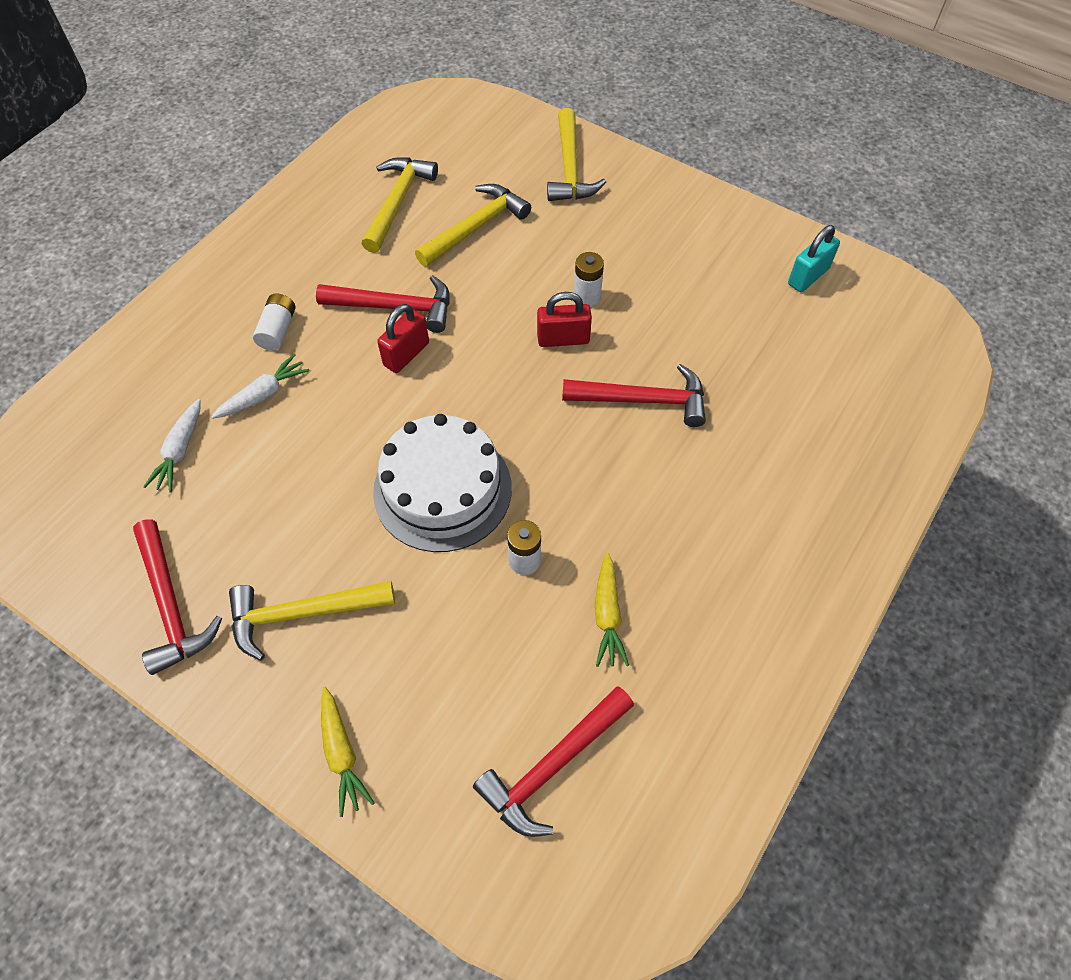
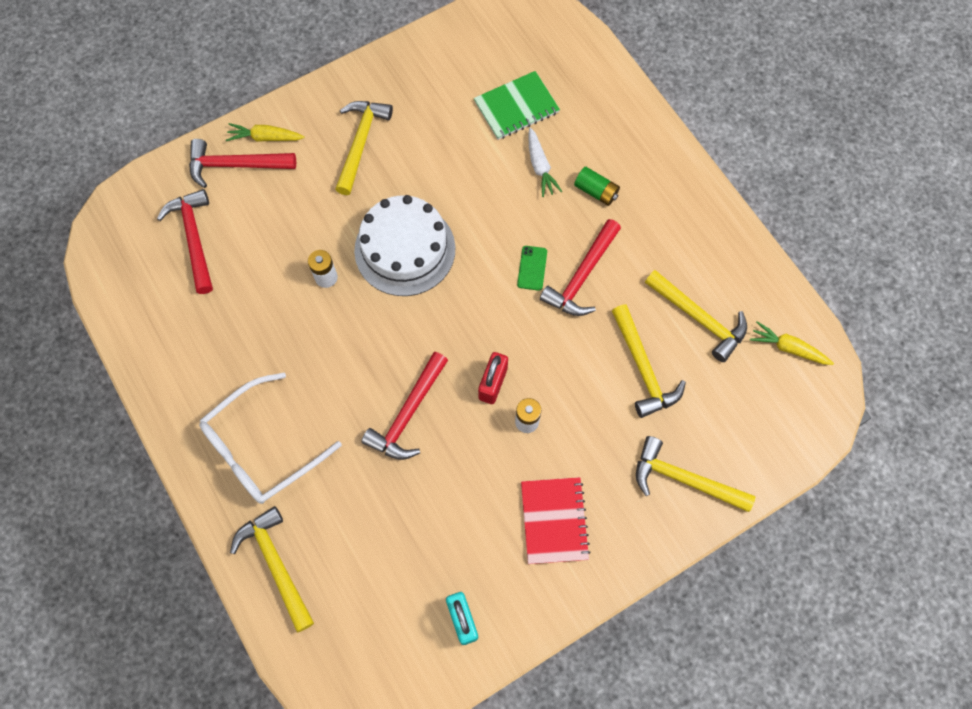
camera: 115 degrees right, 10 degrees up
red hammer [133,519,222,675] -> red hammer moved to [189,139,296,188]
white carrot [143,399,201,492] -> green notebook [474,71,560,140]
white battery [253,294,295,351] -> green battery [574,167,620,206]
red padlock [377,304,429,373] -> green phone [517,246,547,291]
yellow carrot [595,553,629,667] -> yellow carrot moved to [750,321,834,365]
none -> white glasses [199,372,342,504]
none -> yellow hammer [230,506,314,633]
none -> red notebook [521,477,591,564]

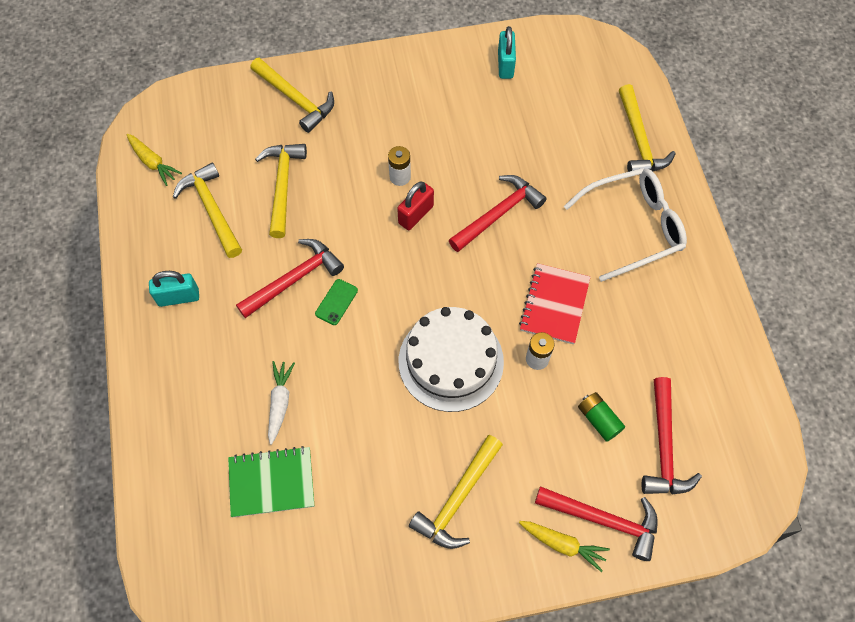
camera: 160 degrees left, 5 degrees down
red notebook [521,477,591,564] -> red notebook moved to [519,263,590,344]
green battery [574,167,620,206] -> green battery moved to [578,392,625,442]
none -> turquoise padlock [149,271,199,307]

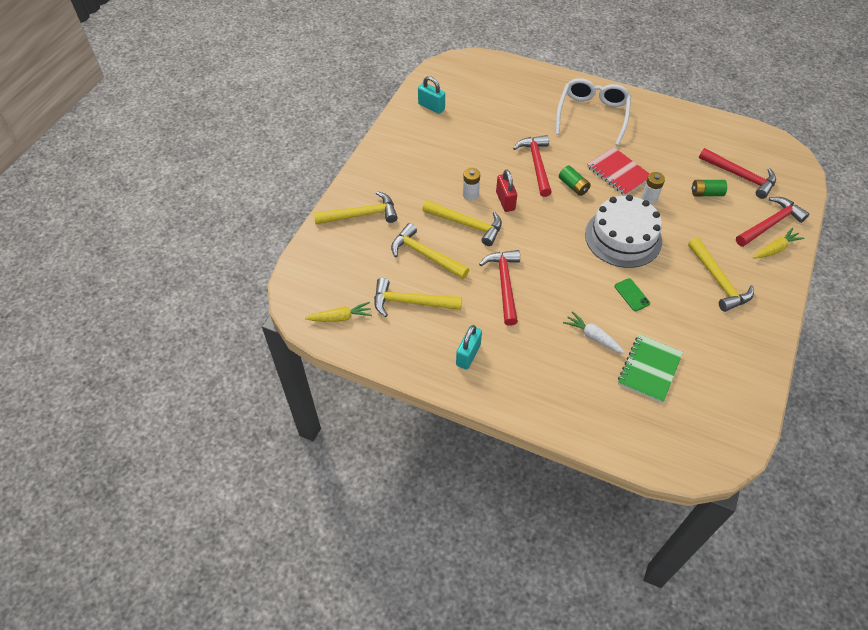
camera: 55 degrees left, 10 degrees down
green phone [315,279,358,325] -> green phone moved to [614,278,650,311]
yellow hammer [619,84,676,172] -> yellow hammer moved to [422,200,502,246]
none -> green battery [559,166,591,196]

